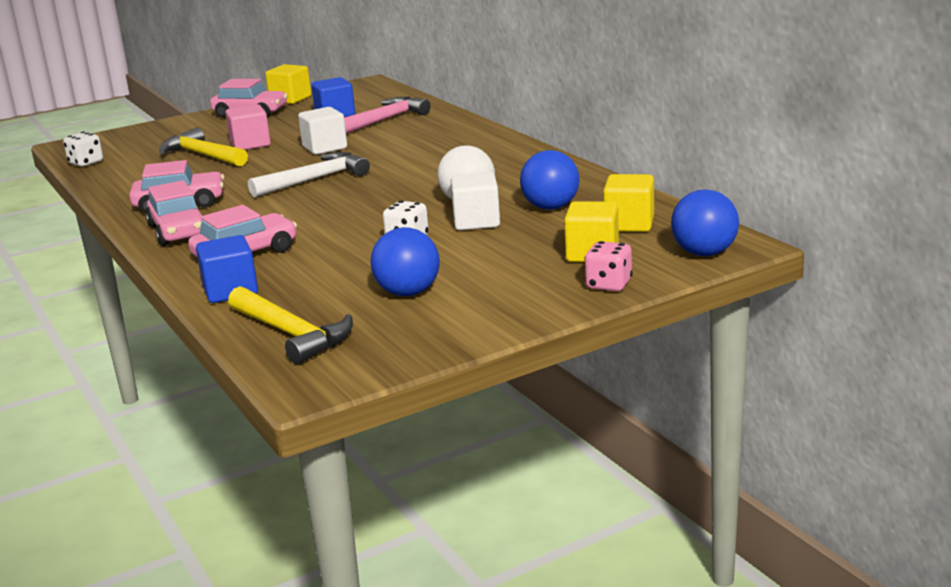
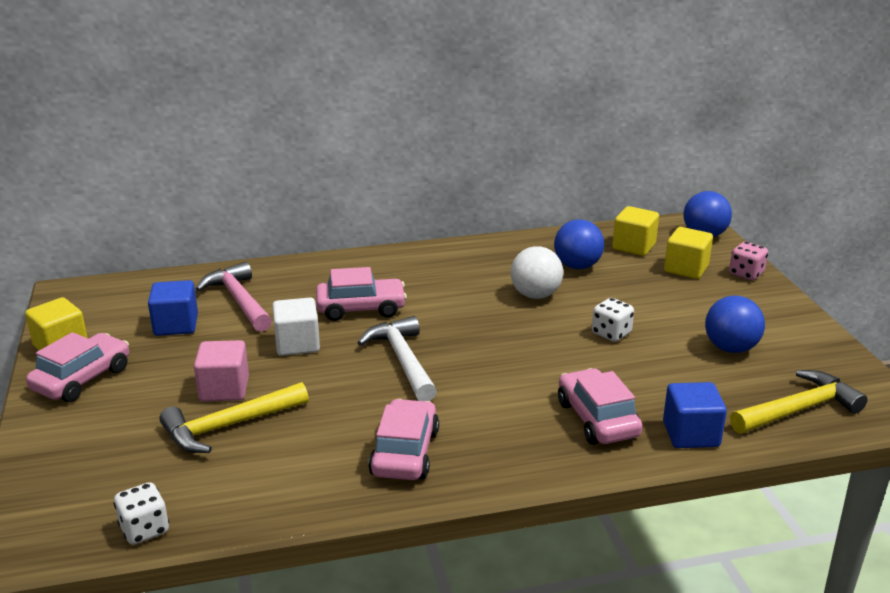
camera: 75 degrees left, 5 degrees up
pink car [145,180,203,246] -> pink car moved to [316,267,407,321]
white cube [450,172,500,230] -> none

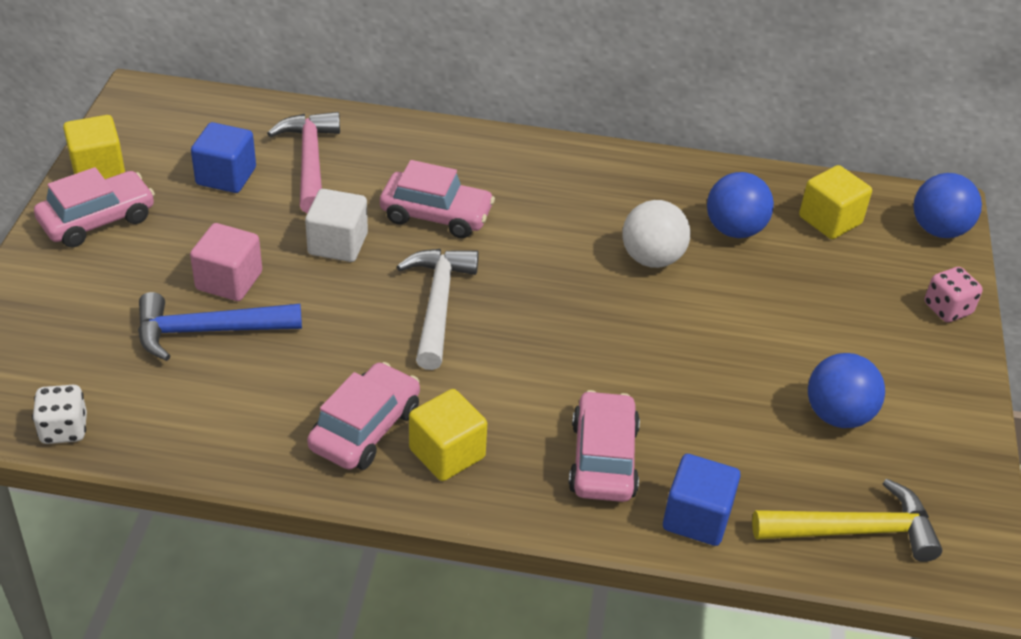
camera: 20 degrees right, 15 degrees up
yellow hammer [159,382,309,453] -> blue hammer [138,292,302,361]
white dice [592,298,634,342] -> none
yellow cube [664,227,713,279] -> yellow cube moved to [409,389,487,481]

